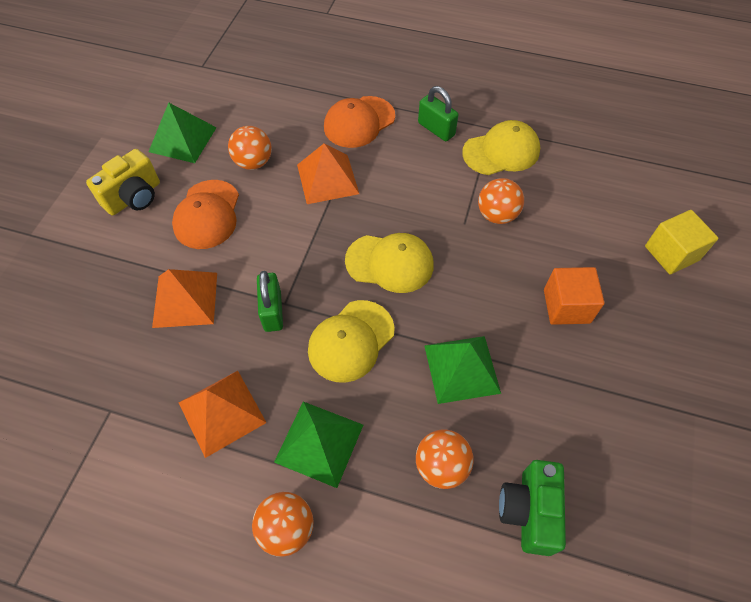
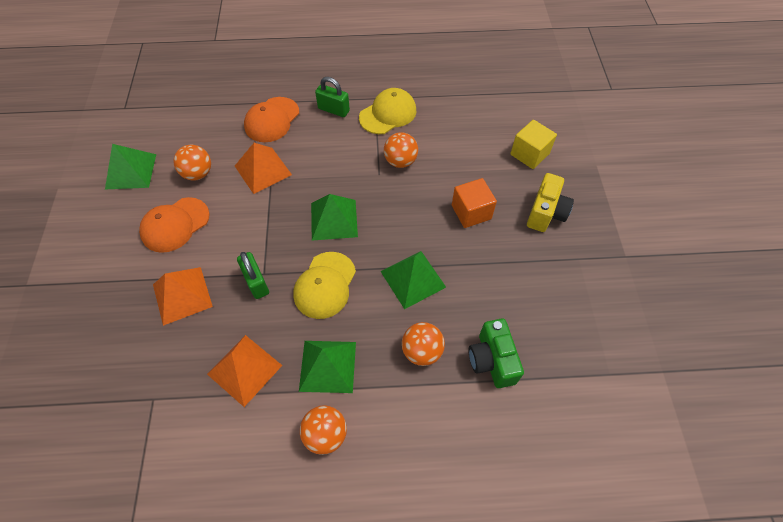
camera: 20 degrees left, 0 degrees up
yellow camera [86,149,160,215] -> yellow camera moved to [527,173,574,232]
orange cap [172,180,239,249] -> orange cap turned 60 degrees clockwise [139,197,210,253]
yellow cap [345,233,434,293] -> green pyramid [311,194,358,241]

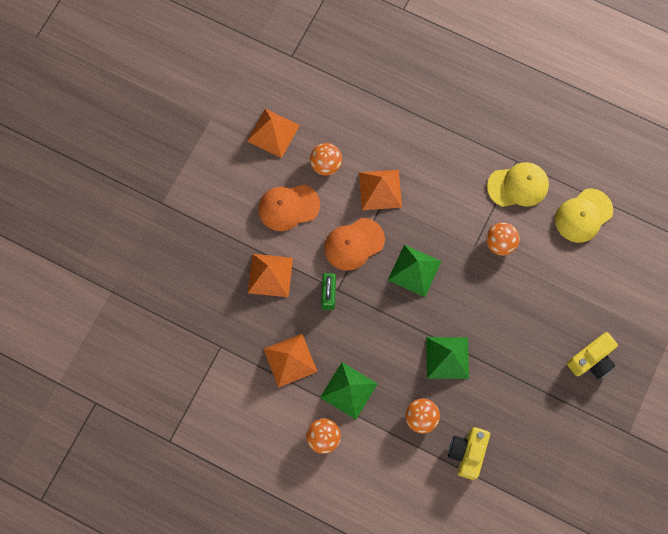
camera: 30 degrees right, 15 degrees up
green pyramid [105,144,156,189] -> orange pyramid [247,109,300,158]
orange cap [244,97,299,142] -> orange cap moved to [324,218,385,271]
yellow cap [293,252,356,319] -> yellow cap moved to [555,188,613,243]
green padlock [315,77,350,117] -> none
orange cube [452,178,497,228] -> none
green camera [468,318,524,388] -> yellow camera [448,427,490,480]
yellow cube [510,120,557,169] -> none

